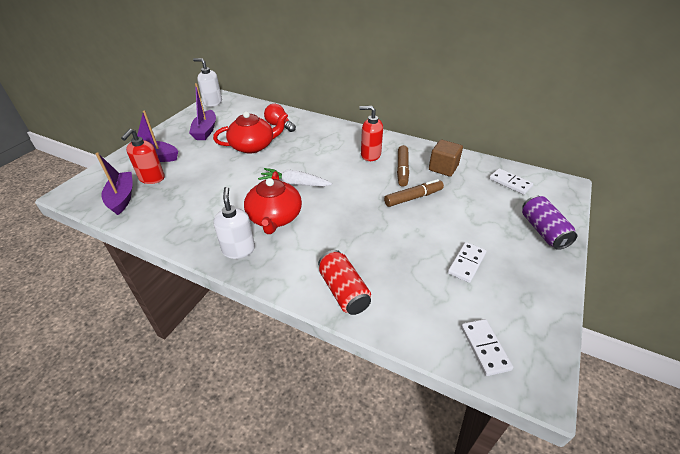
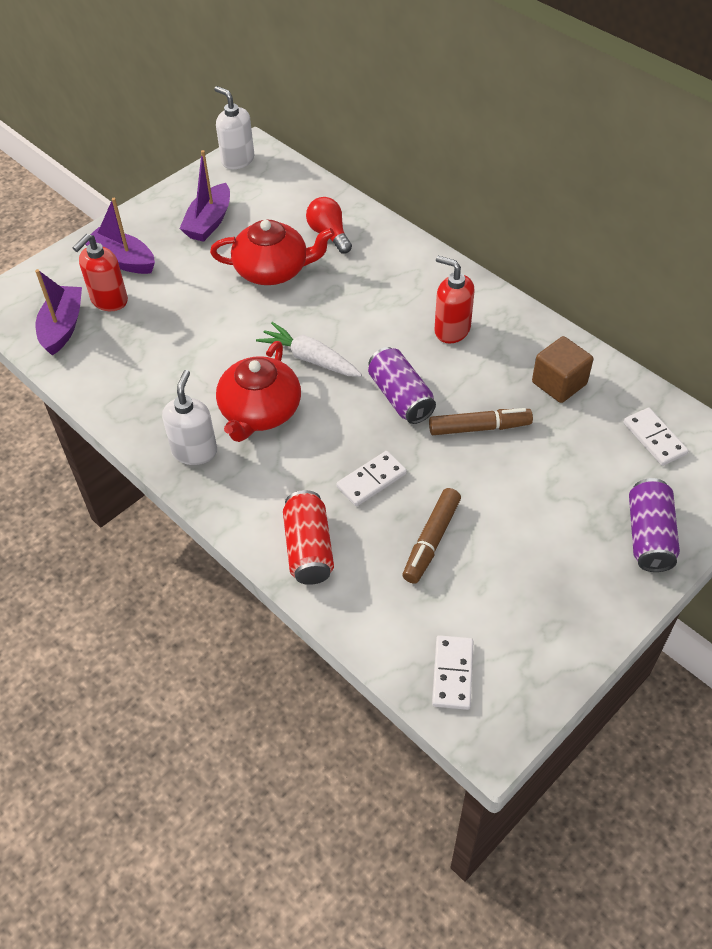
camera: 20 degrees right, 10 degrees up
brown marker [397,145,409,187] -> brown marker moved to [402,488,461,584]
white domino [448,242,486,283] -> white domino moved to [337,451,407,506]
none -> purple can [368,347,436,424]

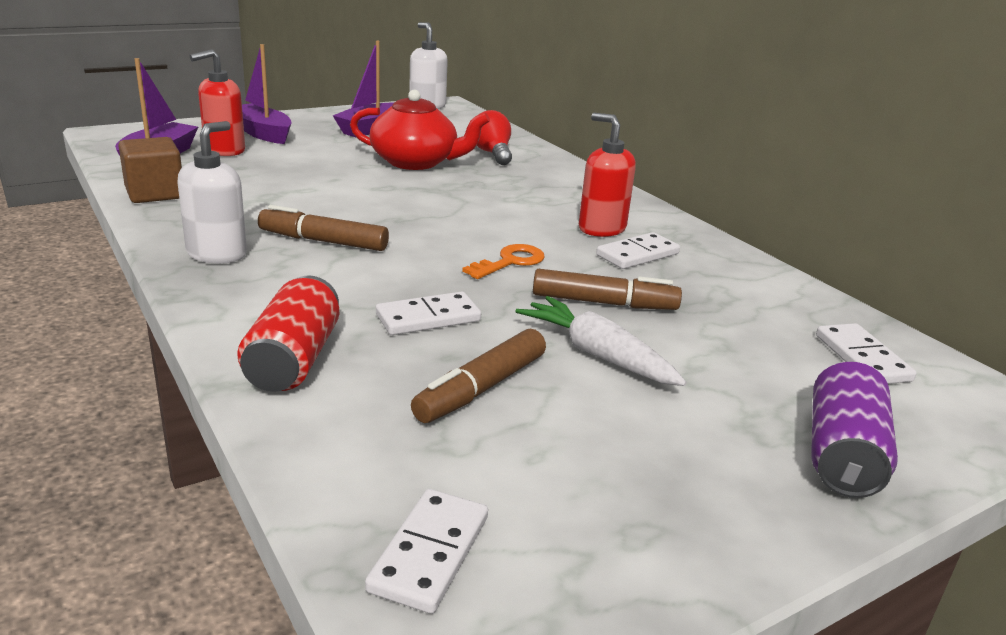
camera: 10 degrees right, 25 degrees down
red teapot [216,341,301,442] -> brown marker [258,205,389,251]
white carrot [256,322,362,377] -> white carrot moved to [515,296,687,386]
purple can [368,347,436,424] -> orange key [462,244,545,279]
brown cube [532,336,593,403] -> brown cube moved to [118,137,182,203]
none -> white domino [596,232,680,269]

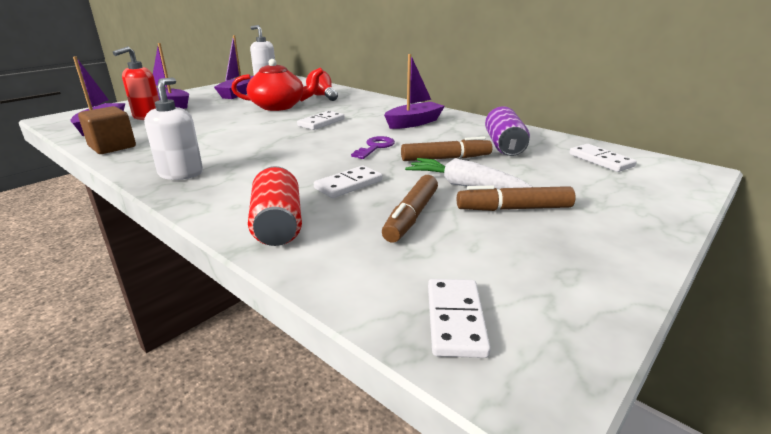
camera: 15 degrees left, 0 degrees up
brown marker [258,205,389,251] -> brown marker moved to [457,185,576,211]
orange key [462,244,545,279] -> purple key [351,136,395,159]
red soap dispenser [579,113,636,237] -> purple boat [384,54,445,129]
white domino [596,232,680,269] -> white domino moved to [297,111,345,130]
purple can [811,362,898,498] -> purple can moved to [485,106,530,156]

